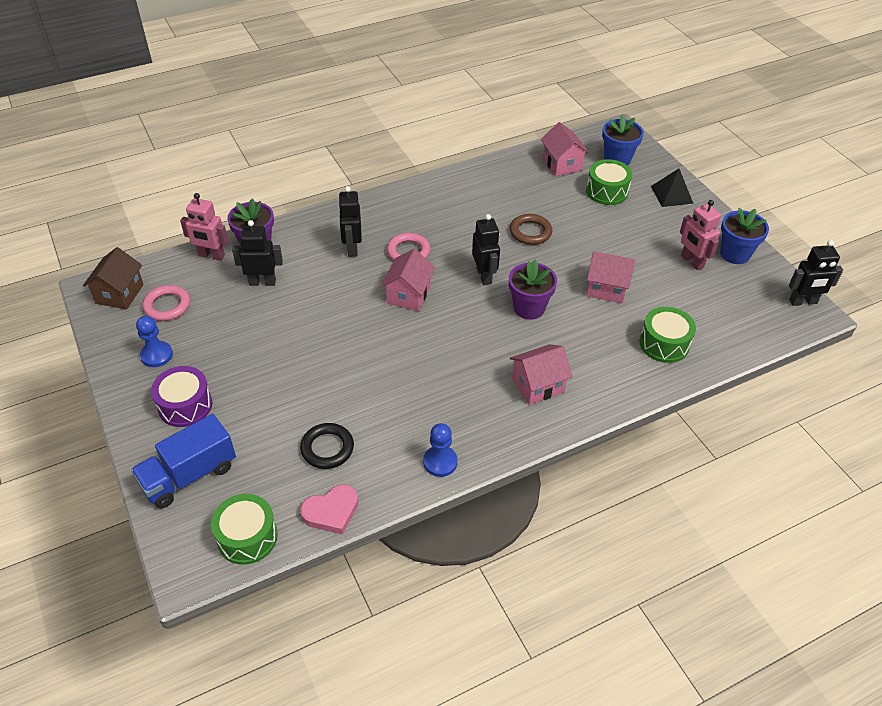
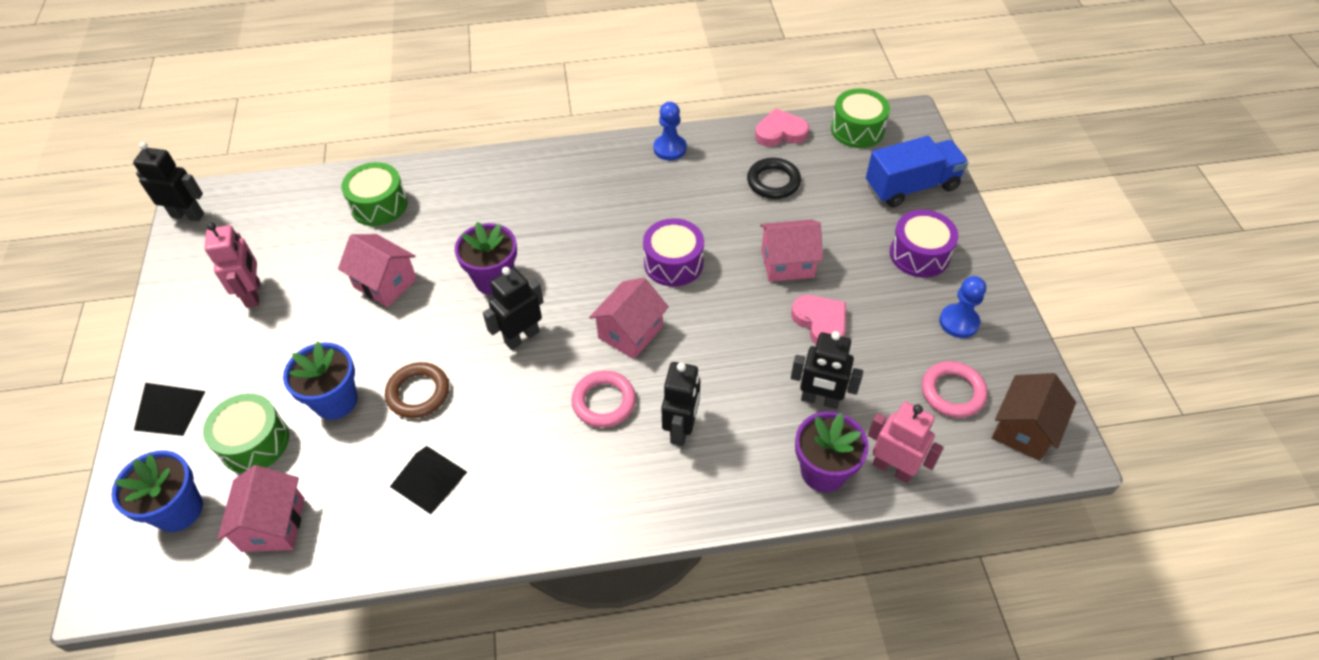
camera: 160 degrees left, 5 degrees up
black robot [472,214,500,285] -> black robot turned 45 degrees clockwise [483,267,544,350]
pink house [510,344,573,405] -> pink house moved to [760,220,823,282]
blue flower pot [720,208,769,264] -> blue flower pot moved to [283,342,358,420]
none -> black pyramid [390,446,467,514]
none -> purple drum [643,218,704,287]
none -> pink heart [791,295,846,345]

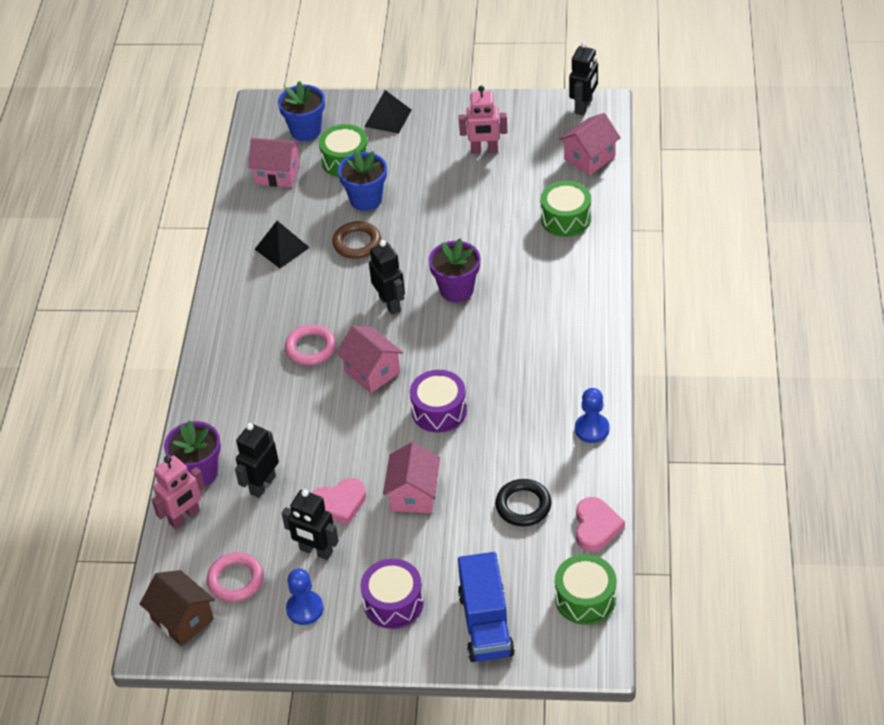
camera: 105 degrees right, 5 degrees down
pink house [338,234,417,307] -> pink house moved to [559,113,621,175]
black robot [661,362,700,446] -> black robot moved to [282,489,339,560]

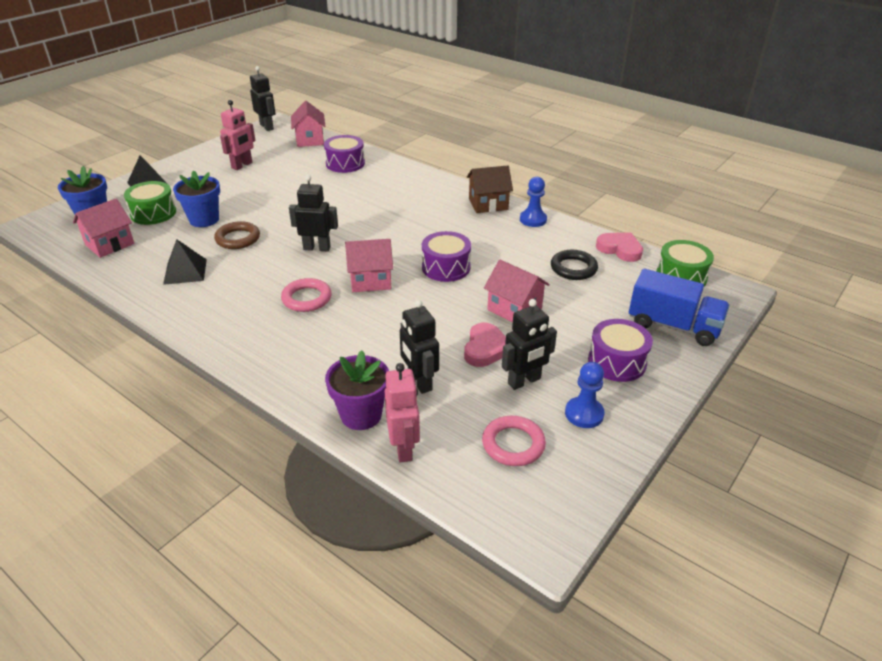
camera: 60 degrees left, 10 degrees down
brown house [140,570,215,646] -> brown house moved to [467,166,513,213]
purple flower pot [429,238,480,302] -> none
green drum [540,181,591,237] -> purple drum [324,135,365,173]

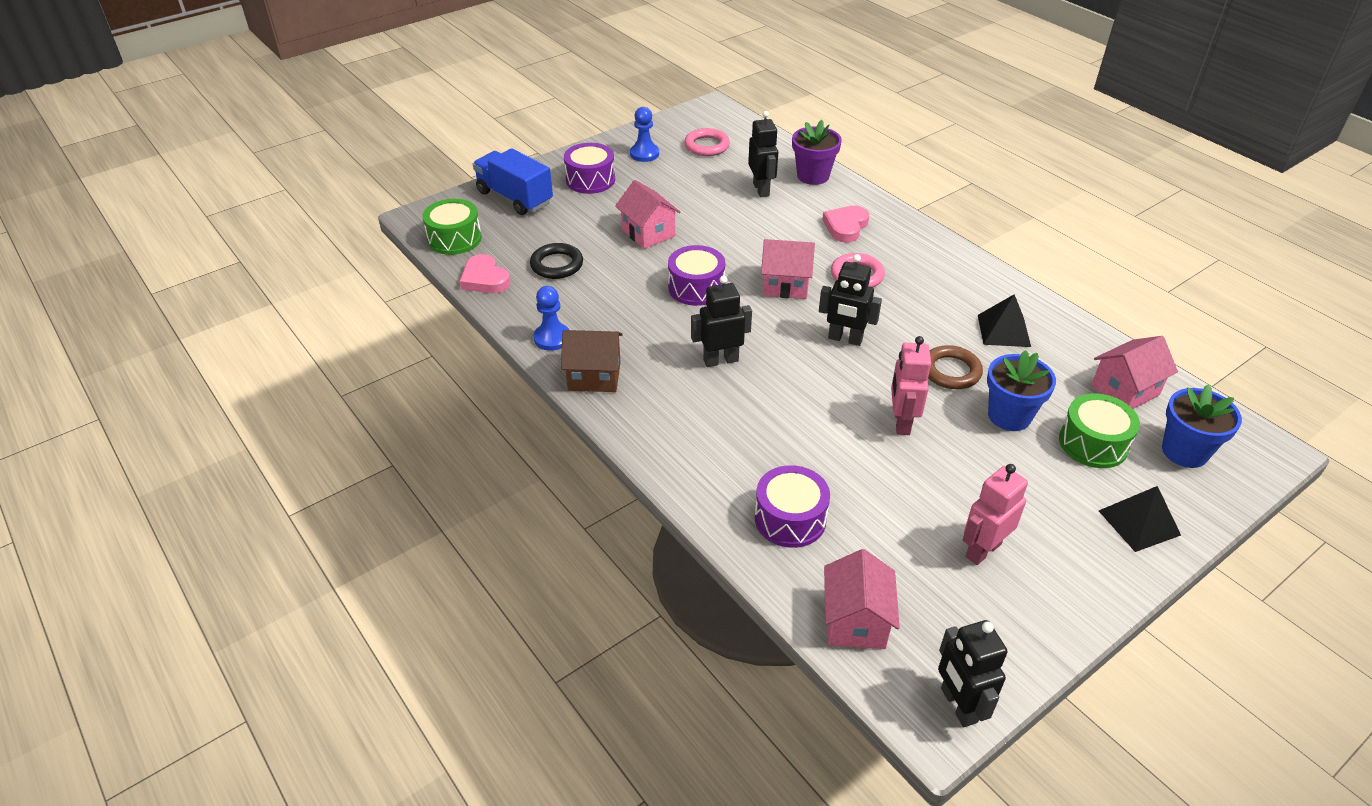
camera: 165 degrees left, 5 degrees up
pink robot [385,363,420,462] -> pink robot moved to [891,336,931,435]
pink heart [464,322,506,367] -> pink heart moved to [823,206,869,243]
black robot [502,299,557,390] -> black robot moved to [691,276,752,367]

